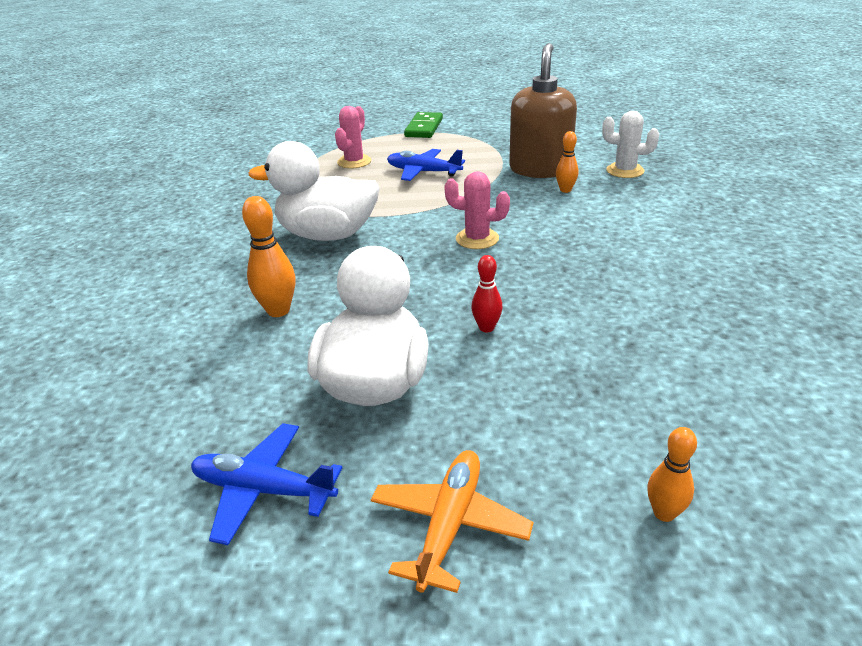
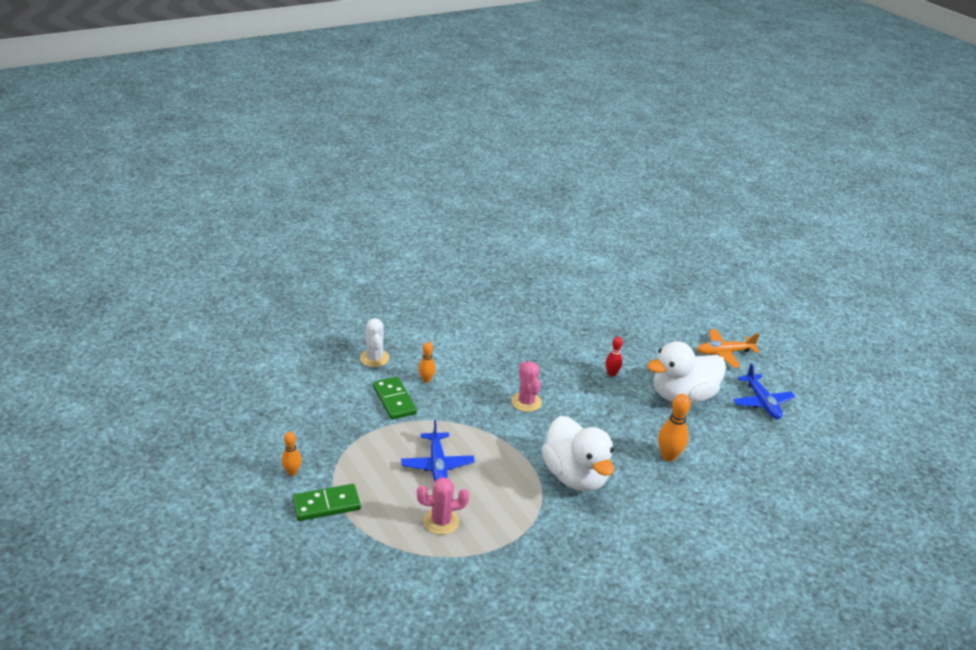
camera: 125 degrees left, 0 degrees up
brown soap dispenser [509,43,577,178] -> green domino [373,376,417,420]
orange bowling pin [647,427,697,522] -> orange bowling pin moved to [281,432,302,476]

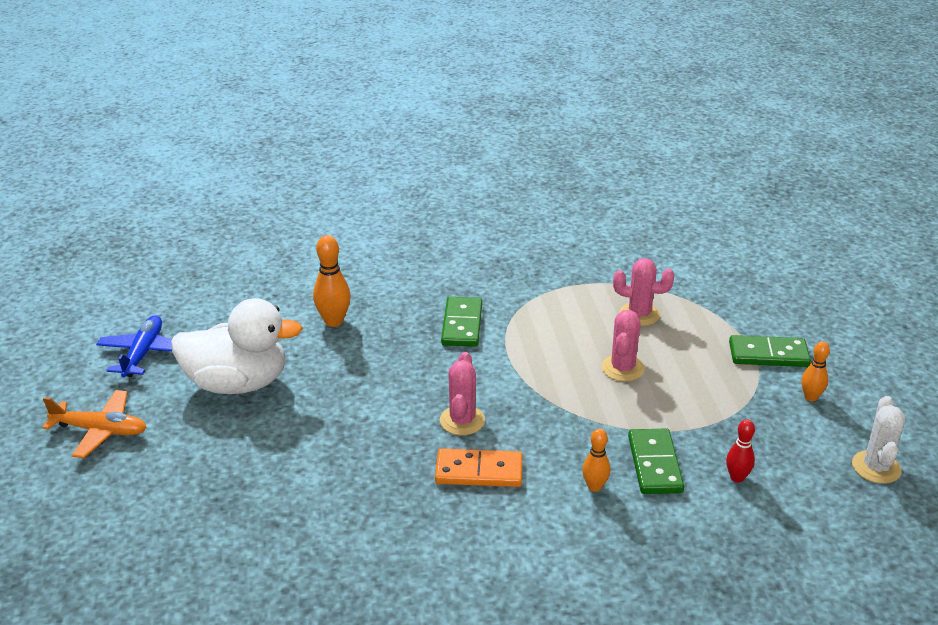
camera: 155 degrees left, 0 degrees up
white cactus [360,318,389,367] -> white cactus moved to [852,396,906,484]
blue plane [401,420,475,481] -> pink cactus [602,310,645,382]
white duck [542,416,614,492] -> green domino [441,297,482,347]
red bowling pin [605,337,623,377] -> red bowling pin moved to [726,419,755,482]
none -> orange domino [435,448,523,487]

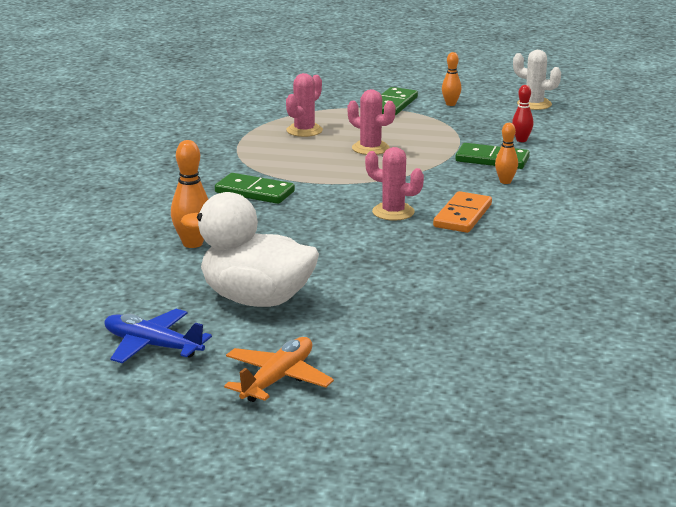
camera: 70 degrees left, 10 degrees down
white duck [171,298,303,394] -> white duck turned 90 degrees counterclockwise [181,192,319,307]

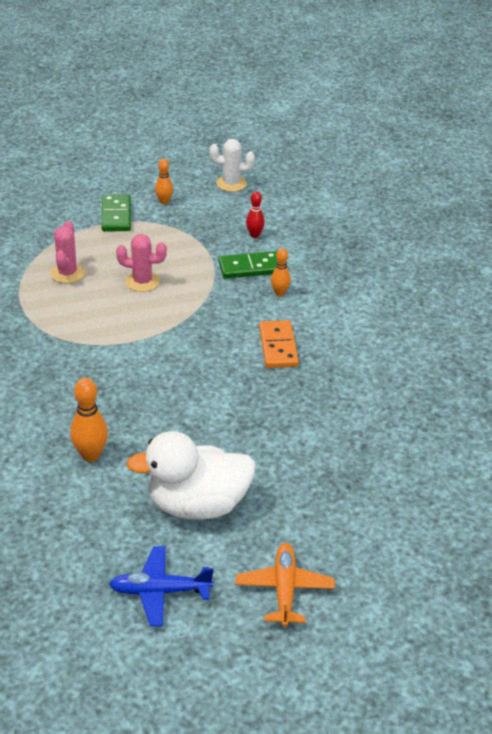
camera: 30 degrees left, 15 degrees up
green domino [215,173,295,204] -> none
pink cactus [365,147,424,221] -> none

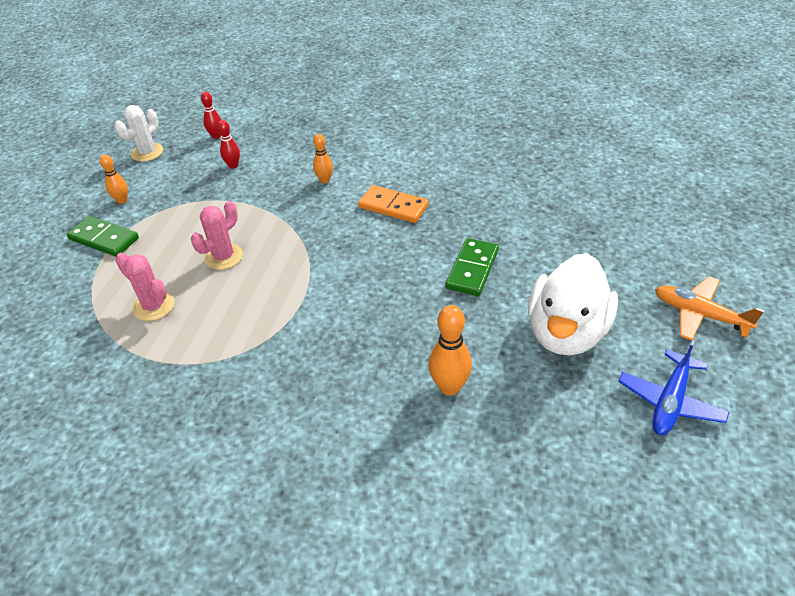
camera: 55 degrees left, 5 degrees up
green domino [218,251,277,278] -> green domino moved to [446,238,499,296]
none -> red bowling pin [201,92,221,139]

